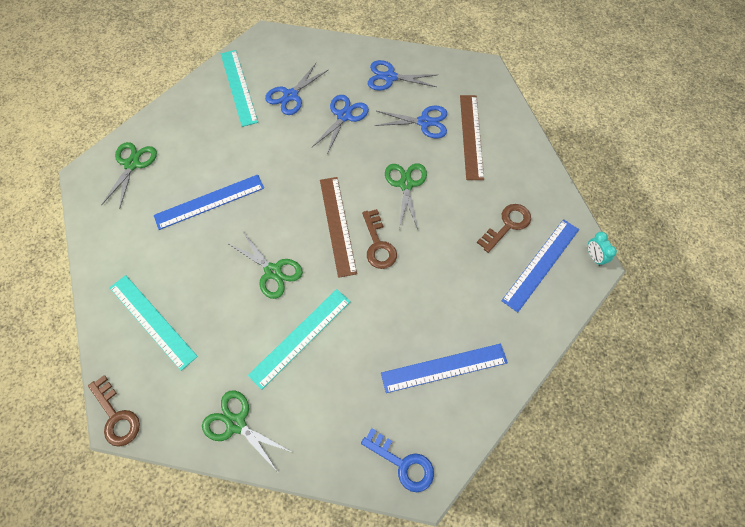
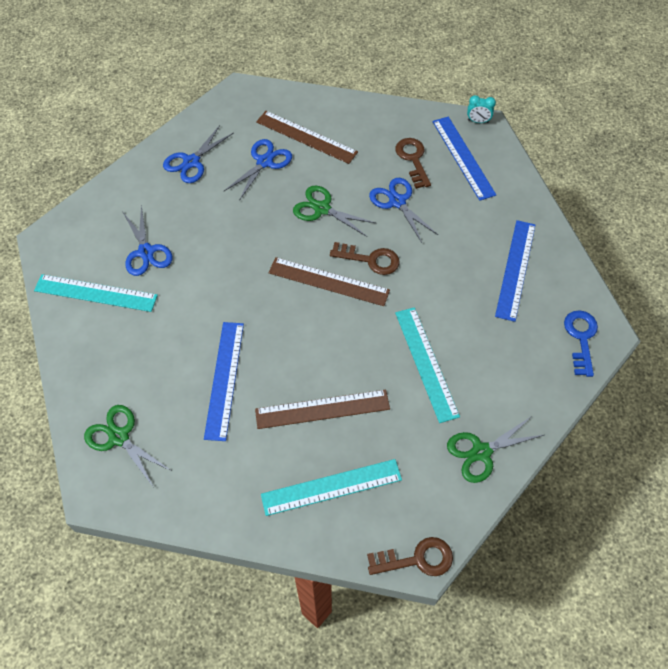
camera: 60 degrees left, 5 degrees down
green scissors [229,232,303,299] -> none
blue scissors [312,95,369,155] -> blue scissors moved to [369,178,438,243]
blue key [361,428,434,492] -> blue key turned 60 degrees counterclockwise [564,310,598,377]
none -> brown ruler [255,390,390,429]

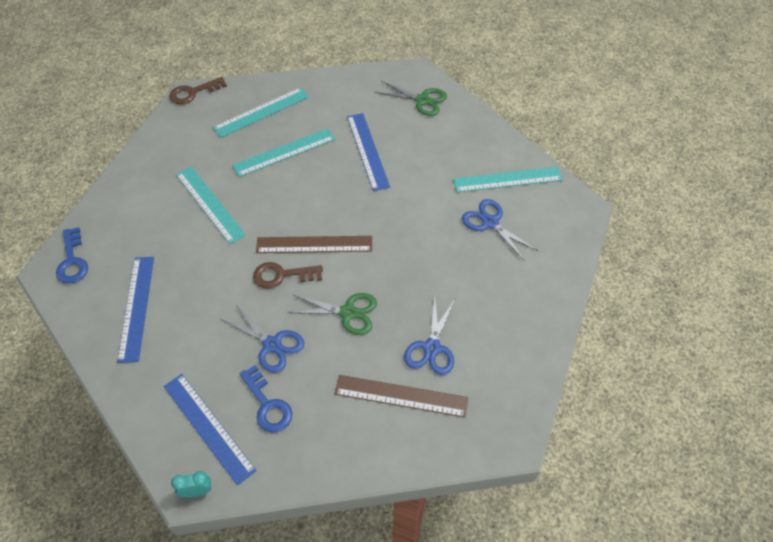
camera: 160 degrees right, 5 degrees down
blue scissors [163,125,233,183] -> none
brown ruler [255,390,390,429] -> turquoise ruler [232,128,335,177]
brown key [396,138,431,189] -> blue key [239,365,292,433]
green scissors [447,416,544,483] -> none

